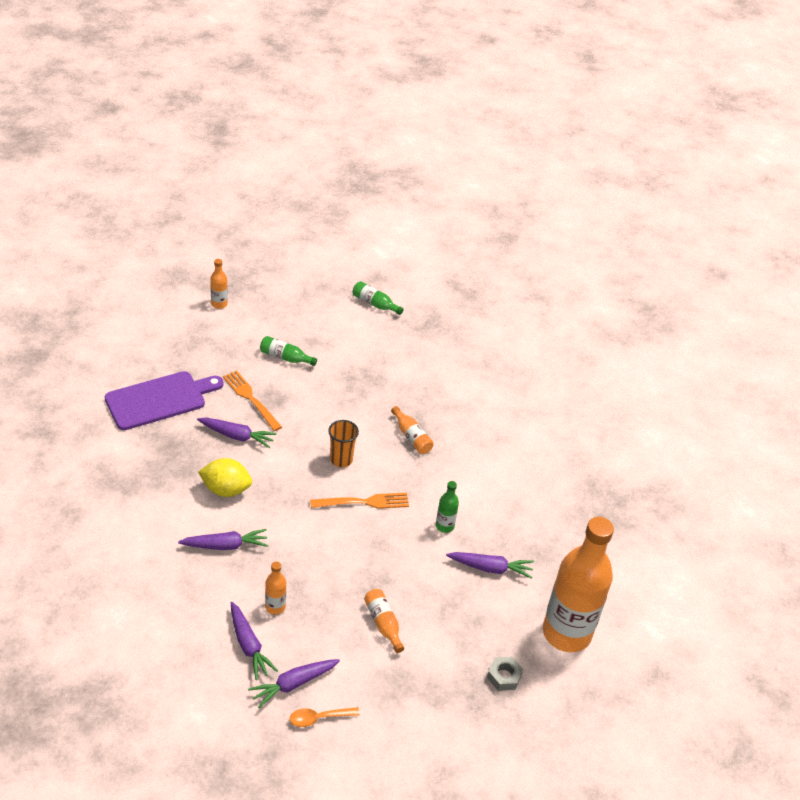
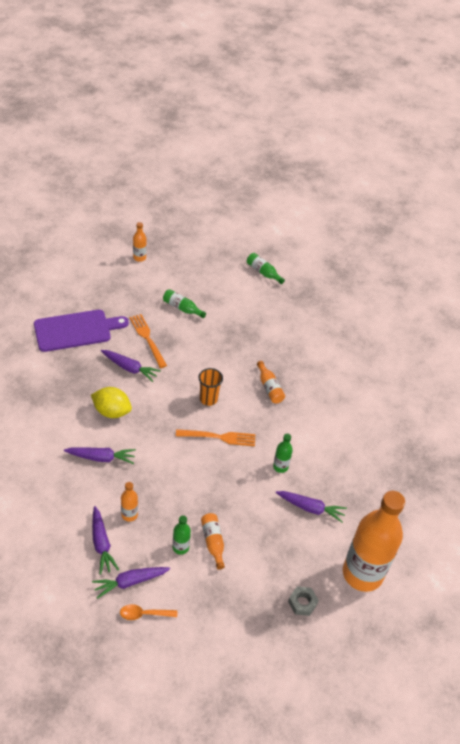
camera: 10 degrees right, 5 degrees up
none -> green bottle [173,515,191,555]

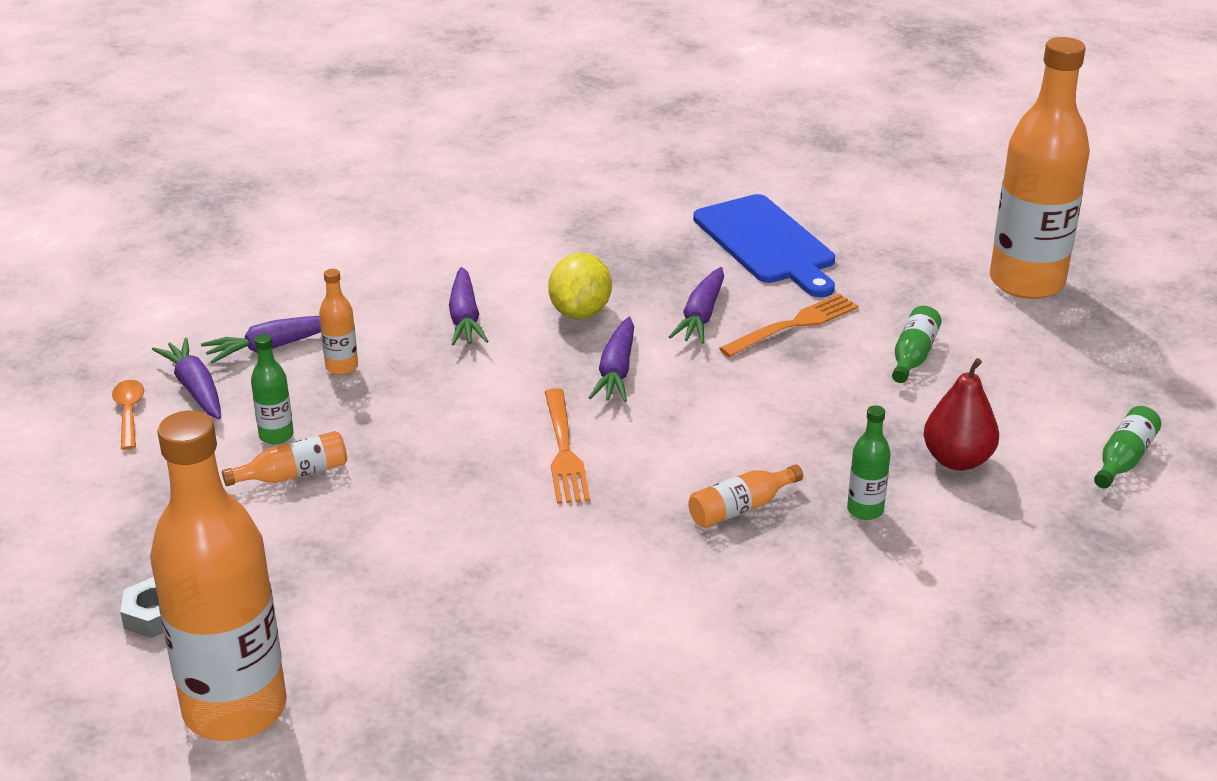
camera: 85 degrees right, 15 degrees down
purple cutting board [34,310,129,352] -> blue cutting board [693,194,835,297]
orange bottle [133,222,146,262] -> orange bottle [990,37,1090,299], size x2.48
orange cup [198,368,223,406] -> none
green bottle [273,434,293,473] -> green bottle moved to [847,405,891,520]
purple carrot [276,491,347,523] -> purple carrot moved to [589,317,634,402]
none -> red pear [924,358,999,471]

